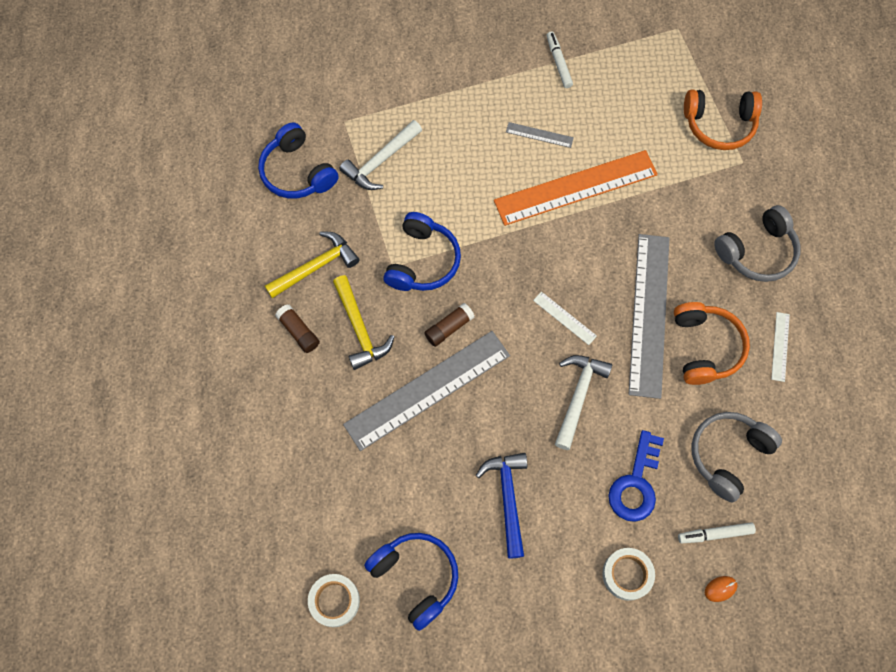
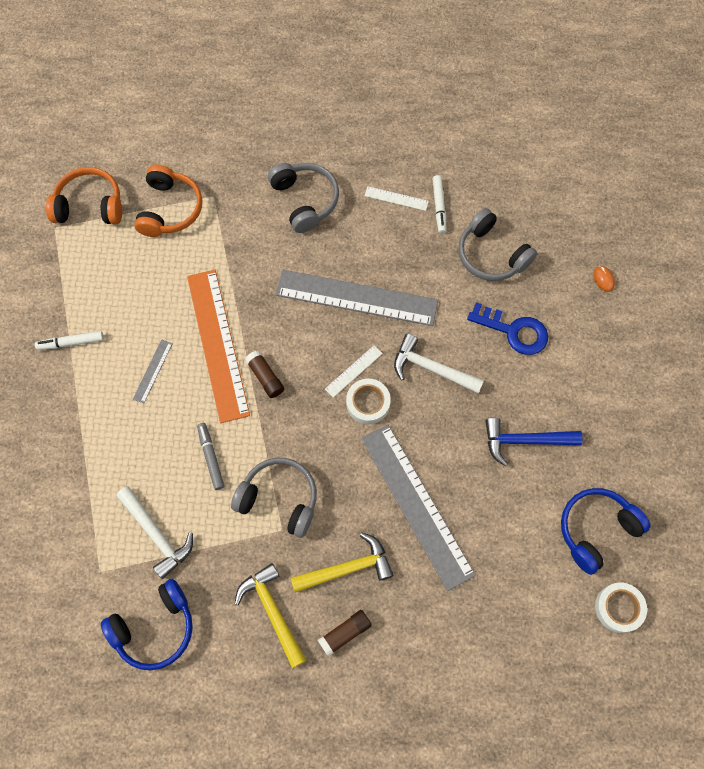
camera: 85 degrees left, 0 degrees up
blue headphones [383,212,461,291] -> grey headphones [231,458,317,538]
brown glue stick [424,303,475,347] -> brown glue stick moved to [245,350,284,398]
white tape [602,548,655,601] -> white tape moved to [346,379,391,424]
orange headphones [674,302,750,385] -> orange headphones moved to [46,167,122,224]
white marker [678,522,756,543] -> white marker moved to [433,175,446,234]
none -> grey marker [197,423,224,490]

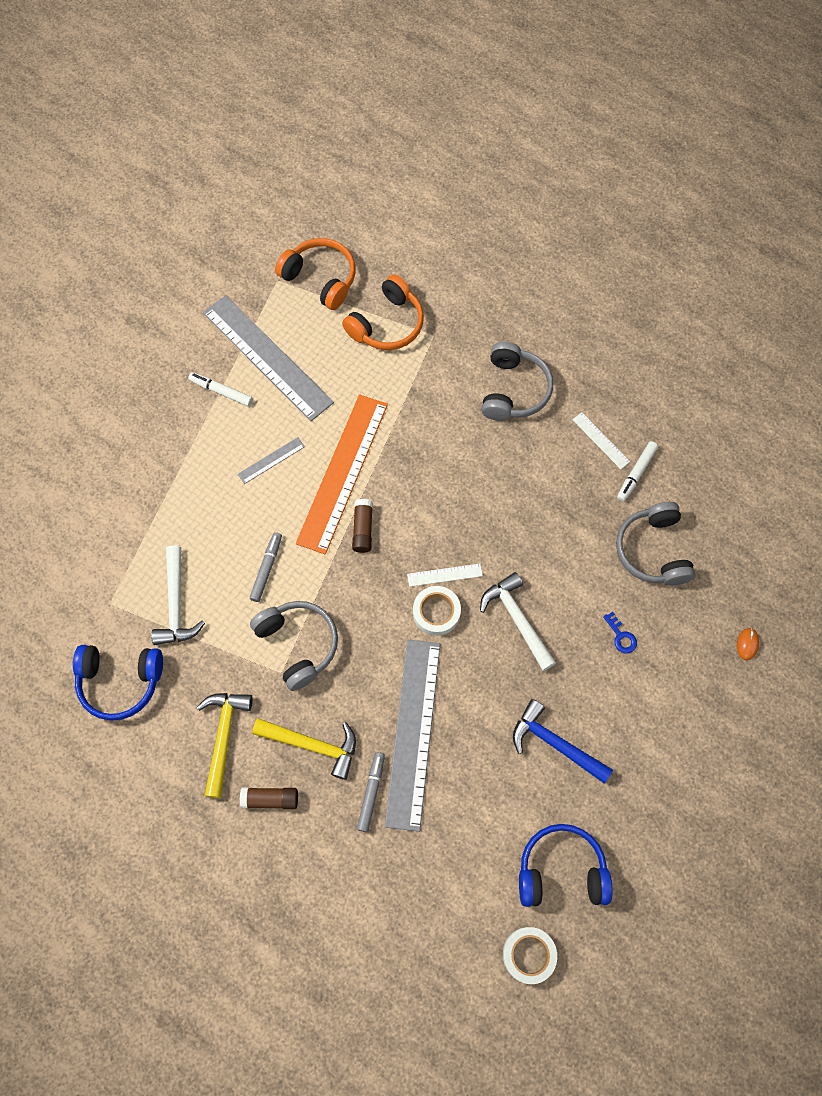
camera: 35 degrees right, 0 degrees up
grey ruler [276,270,438,326] -> grey ruler moved to [203,295,334,421]
blue key [467,302,548,355] -> blue key [603,612,637,653], size x0.49
none -> grey marker [357,752,385,832]

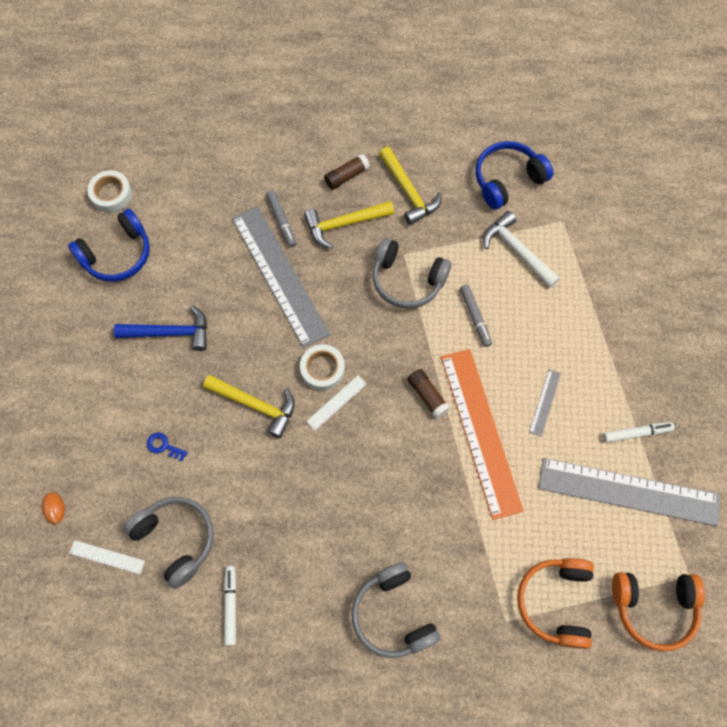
camera: 145 degrees right, 0 degrees up
white hammer [480,572,556,671] -> yellow hammer [203,375,295,438]
white ruler [572,412,630,469] -> white ruler moved to [69,540,145,574]

